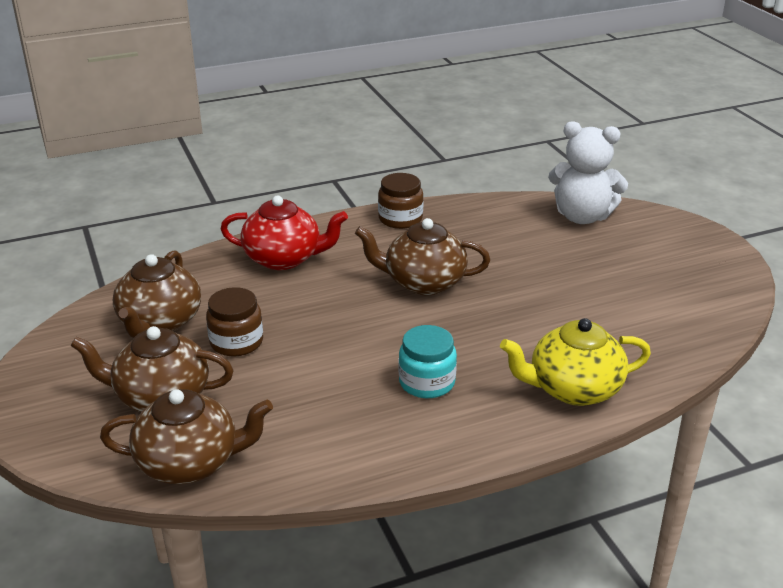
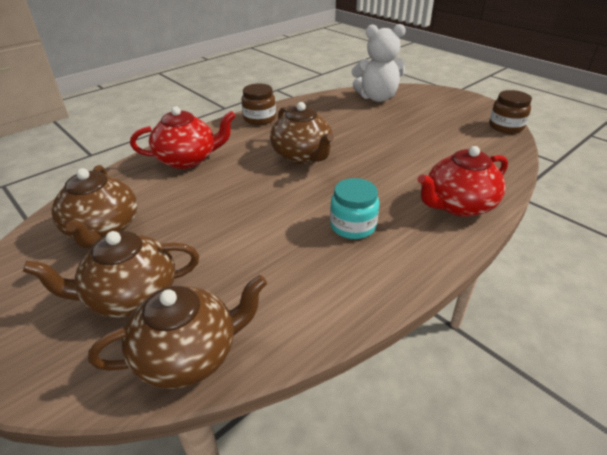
camera: 20 degrees left, 5 degrees up
brown jar [206,287,263,357] -> brown jar moved to [489,90,532,134]
brown teapot [355,218,490,295] -> brown teapot turned 105 degrees counterclockwise [270,102,334,164]
yellow teapot [500,318,651,406] -> red teapot [418,146,508,217]

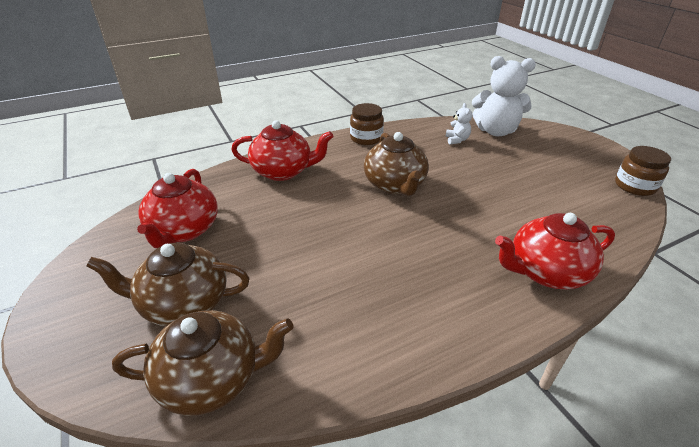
camera: 15 degrees right, 0 degrees up
brown teapot [51,165,137,248] -> red teapot [137,169,218,248]
turquoise jar [330,178,379,239] -> none
none -> white teddy bear [445,103,472,145]

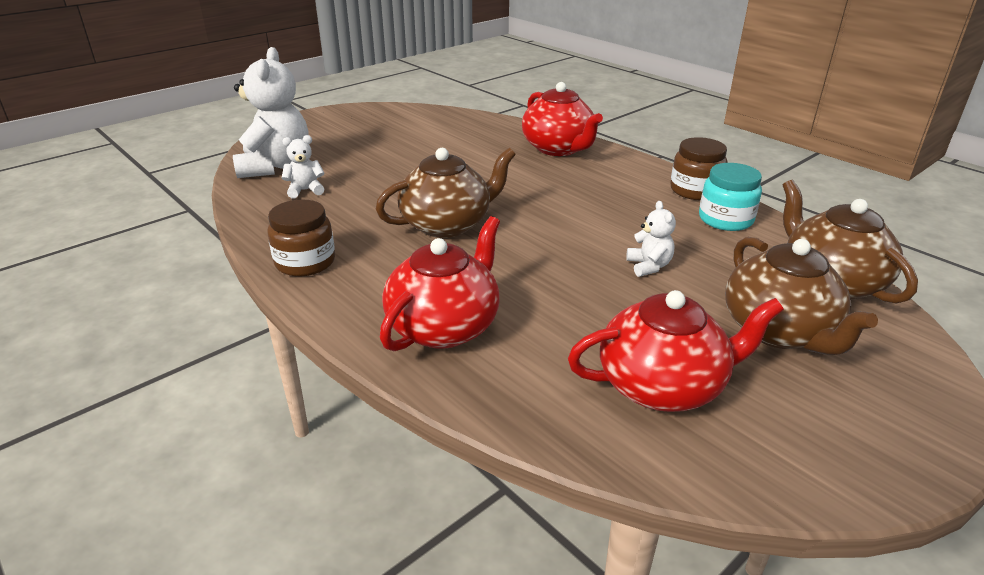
camera: 105 degrees left, 5 degrees down
red teapot [231,120,333,181] -> red teapot turned 45 degrees clockwise [380,216,500,351]
brown jar [615,146,671,196] -> brown jar moved to [670,137,727,200]
none -> white teddy bear [626,201,676,277]
none -> turquoise jar [699,163,762,231]

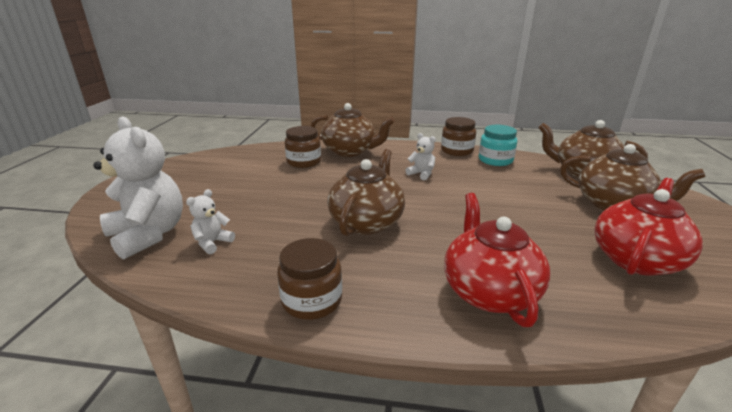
camera: 40 degrees left, 5 degrees down
red teapot [522,82,603,156] -> brown teapot [311,103,395,157]
white teddy bear [626,201,676,277] -> white teddy bear moved to [405,133,436,180]
none -> brown jar [285,126,321,168]

